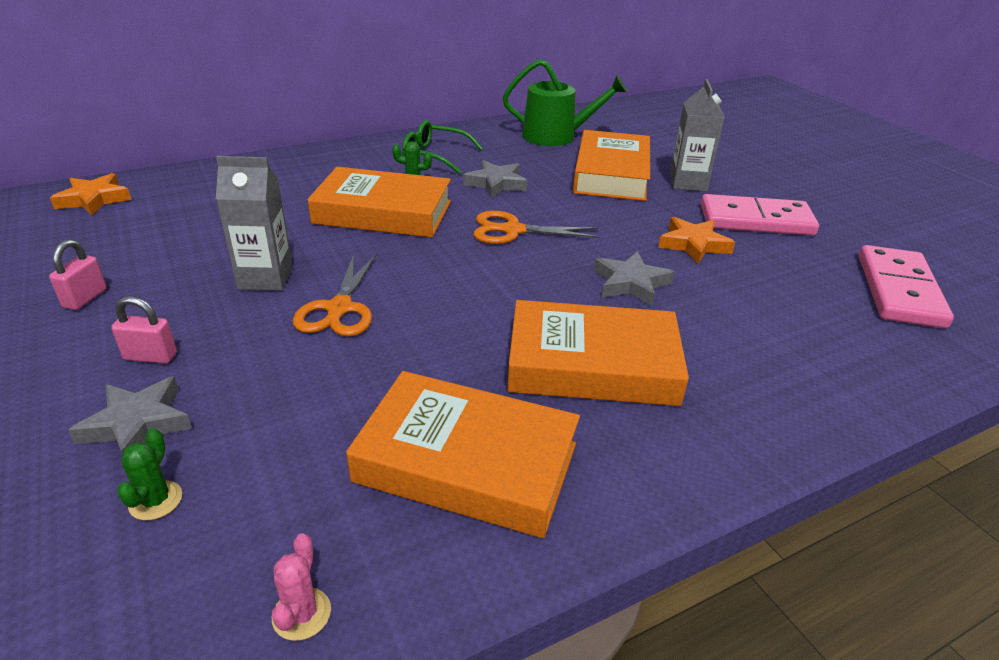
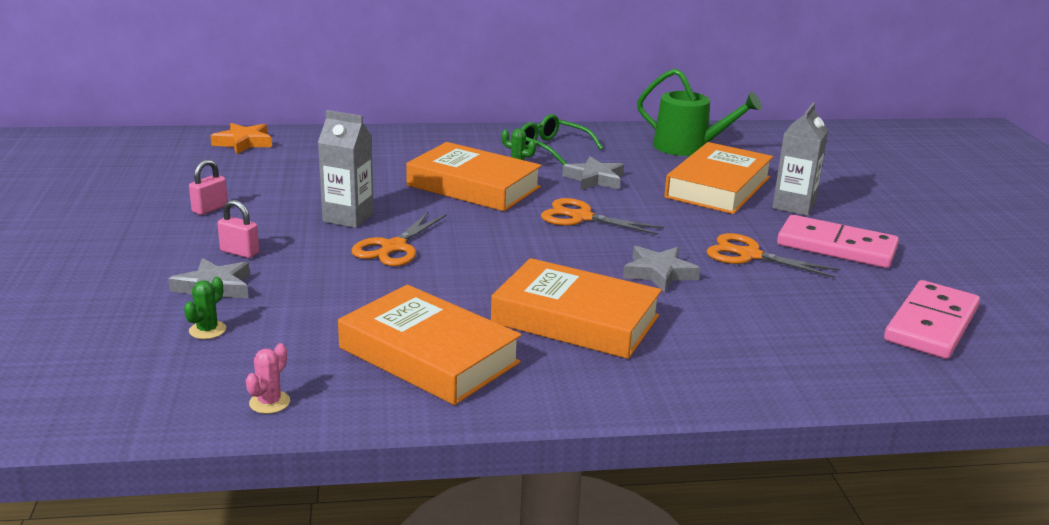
camera: 20 degrees right, 10 degrees down
orange star [658,217,735,264] -> orange scissors [706,233,840,278]

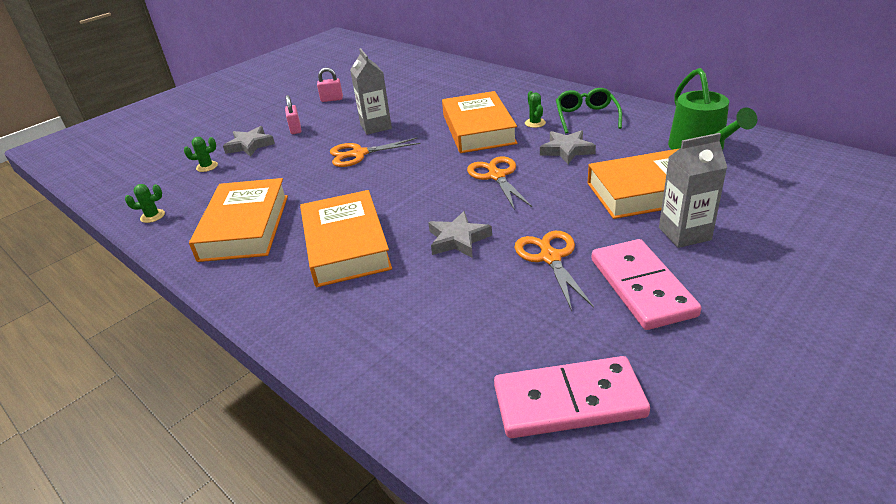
camera: 55 degrees right, 10 degrees up
orange star [210,123,272,154] -> none
pink cactus [246,343,290,414] -> green cactus [125,184,165,223]

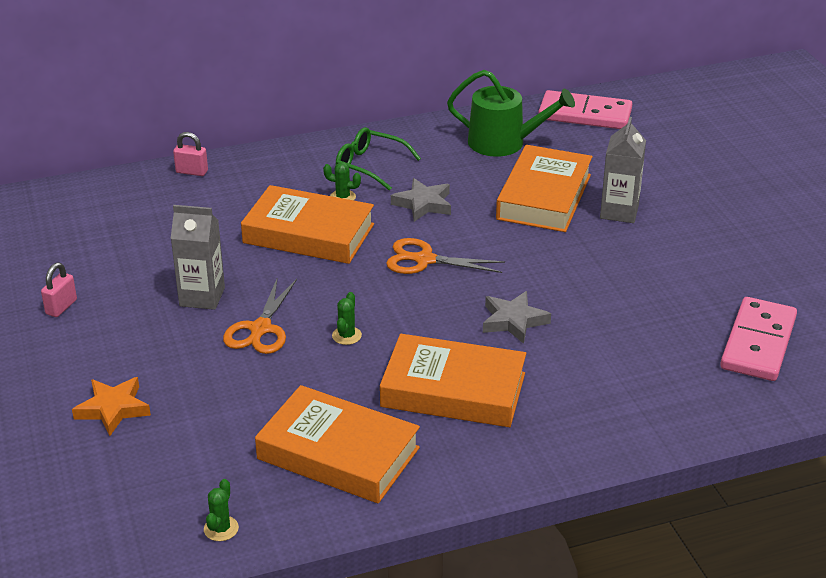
camera: 65 degrees left, 0 degrees up
green cactus [184,137,218,172] -> green cactus moved to [332,292,362,345]
grey star [223,126,275,157] -> orange star [72,377,151,436]
pink padlock [285,95,301,134] -> pink padlock moved to [173,132,208,176]
orange scissors [515,231,594,311] -> none
pink domino [591,239,701,330] -> pink domino moved to [538,90,632,129]

